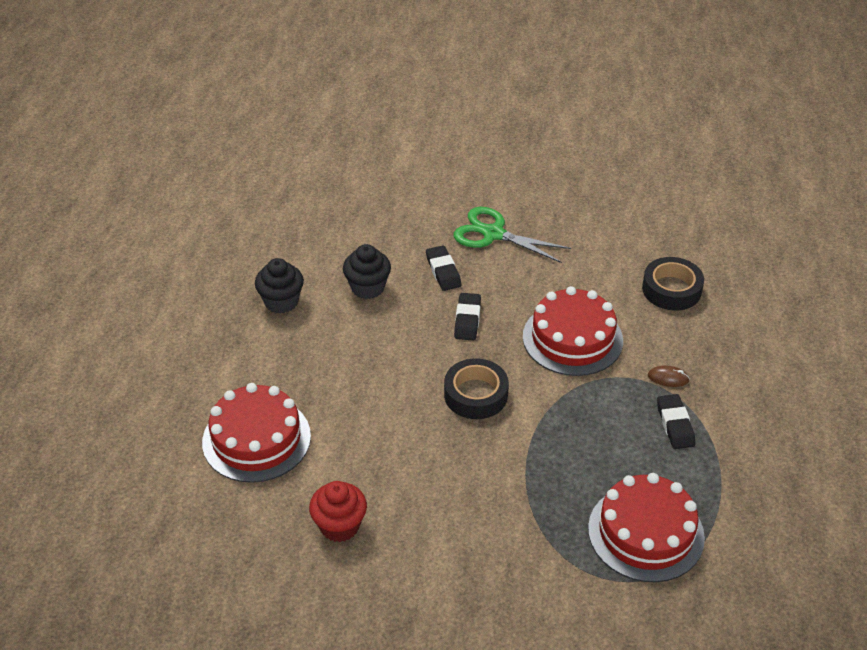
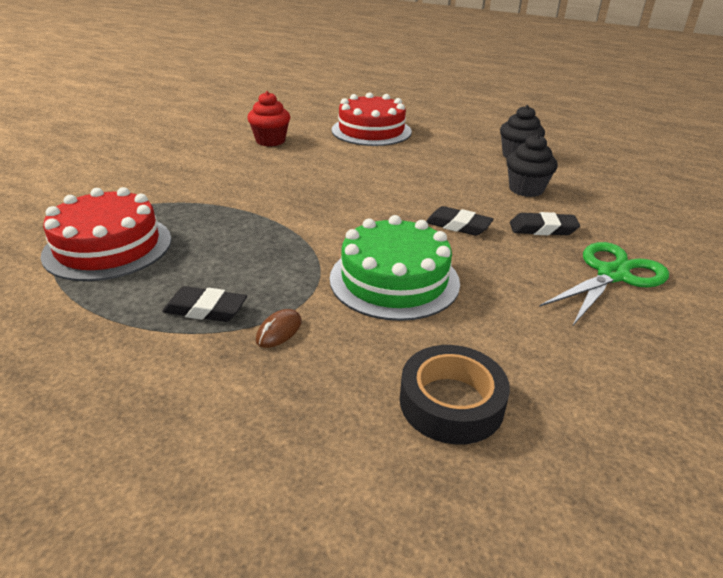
camera: 110 degrees right, 10 degrees down
black tape [444,358,509,419] -> none
red cake [523,286,623,376] -> green cake [330,215,460,321]

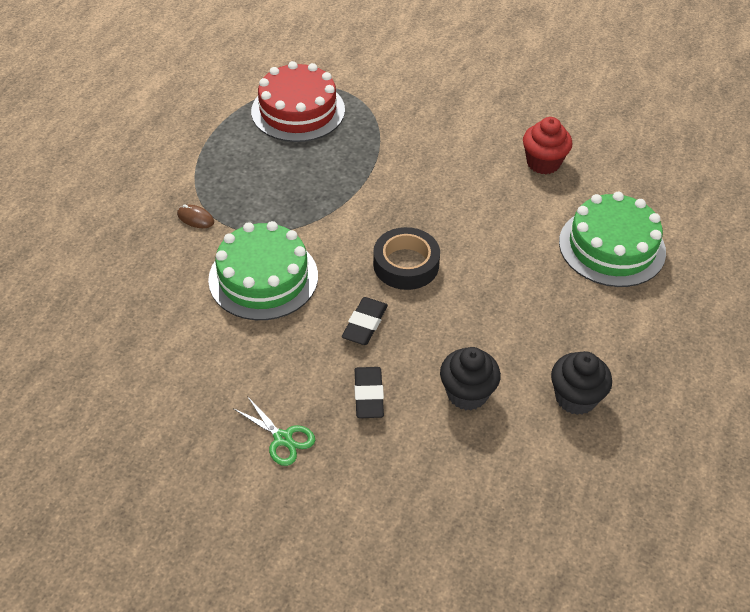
camera: 85 degrees right, 15 degrees up
black eraser [162,286,247,322] -> none
red cake [332,92,412,146] -> green cake [559,192,666,287]
black tape [400,345,510,445] -> black tape moved to [373,227,440,290]
green scissors [539,242,669,325] -> green scissors [233,396,315,466], size x0.59

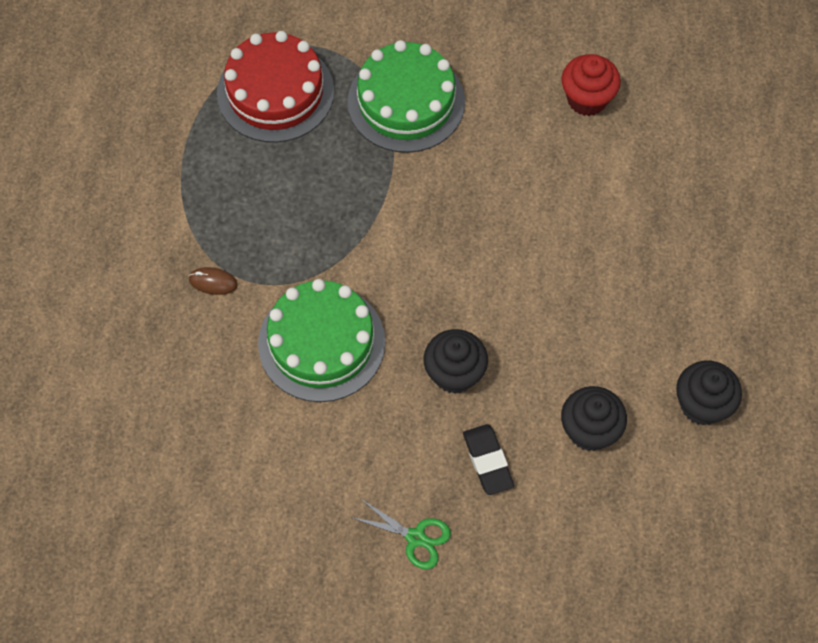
camera: 15 degrees left, 15 degrees up
black eraser [342,297,388,345] -> black cupcake [423,329,488,394]
black tape [373,227,440,290] -> none
green cake [559,192,666,287] -> green cake moved to [348,40,465,153]

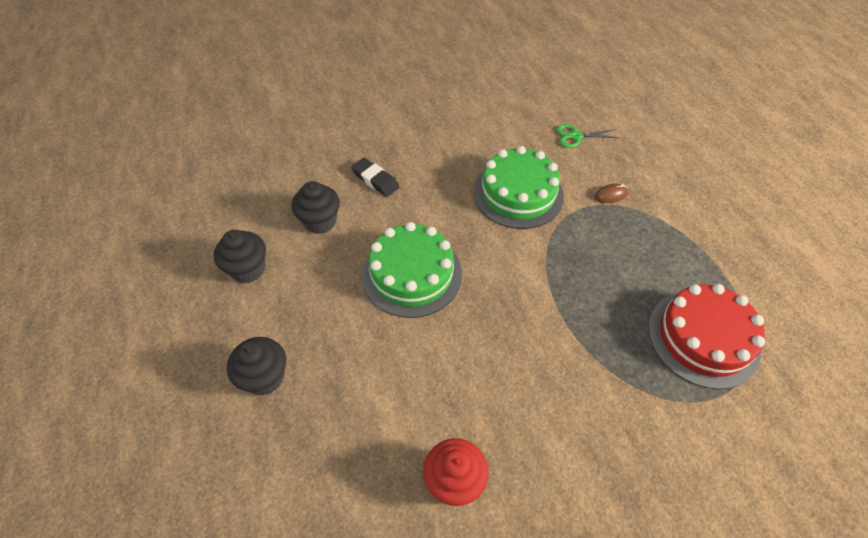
camera: 150 degrees right, 10 degrees down
green cake [348,40,465,153] -> green cake moved to [362,222,462,318]
green scissors [350,499,451,569] -> green scissors moved to [556,124,619,148]
black cupcake [423,329,488,394] -> black cupcake moved to [227,337,286,395]

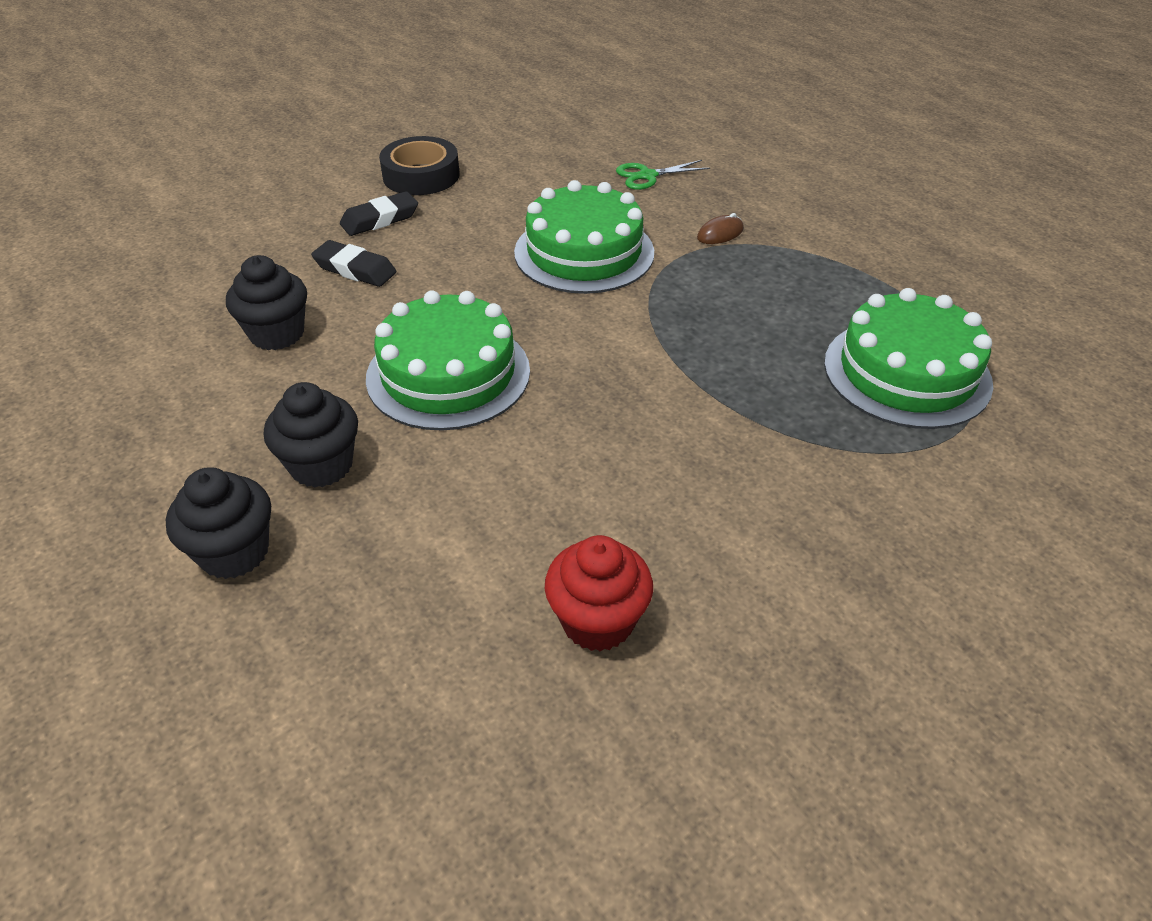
camera: 15 degrees left, 10 degrees down
black cupcake [214,230,266,283] -> black cupcake moved to [264,382,358,488]
red cake [648,284,765,389] -> green cake [824,288,993,429]
none -> black eraser [340,191,418,236]
none -> black tape [379,136,460,195]

